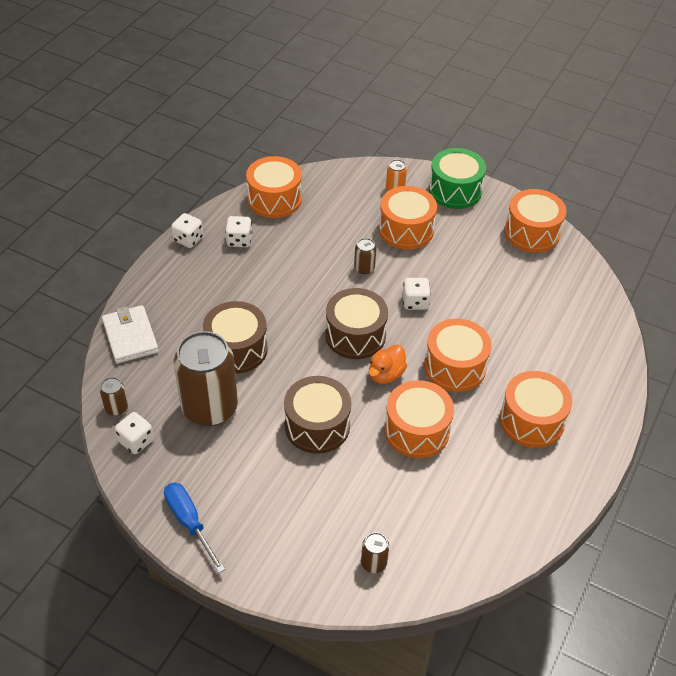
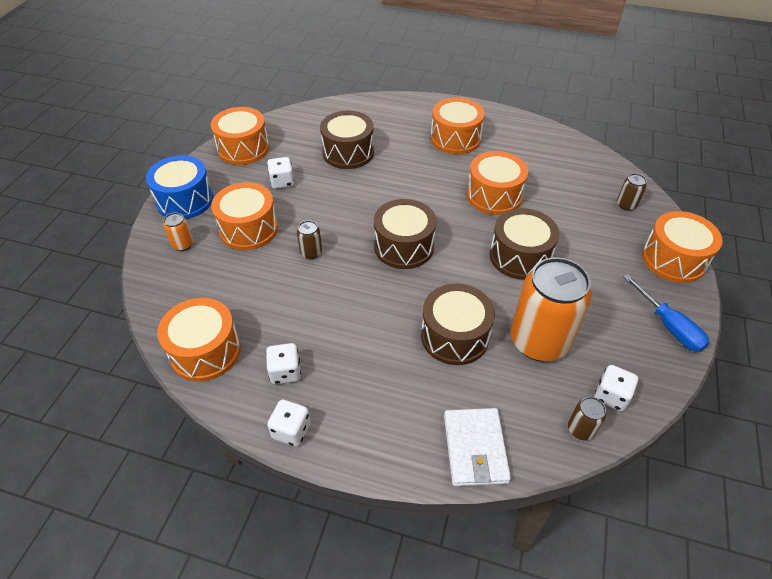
camera: 100 degrees left, 0 degrees up
white wallet [102,305,159,364] -> white wallet turned 60 degrees counterclockwise [444,408,511,486]
blue screwdriver [164,483,225,573] -> blue screwdriver turned 75 degrees counterclockwise [623,274,709,352]
brown can [174,331,238,426] -> orange can [511,257,592,361]
orange duck [369,344,407,384] -> none
white dice [403,278,431,310] -> white dice moved to [267,157,294,189]
orange drum [424,319,492,392] -> orange drum moved to [642,211,723,283]
green drum [429,148,486,209] -> blue drum [146,155,214,219]
none -> brown drum [320,111,374,169]

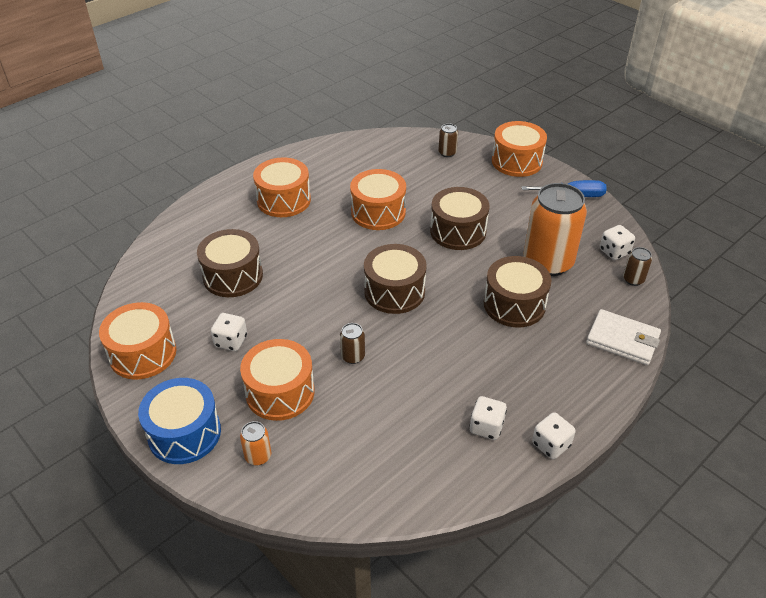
camera: 60 degrees left, 5 degrees down
orange drum [157,298,241,381] -> none

